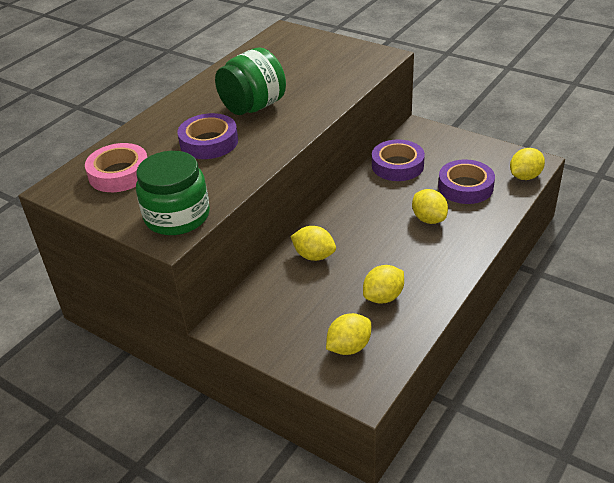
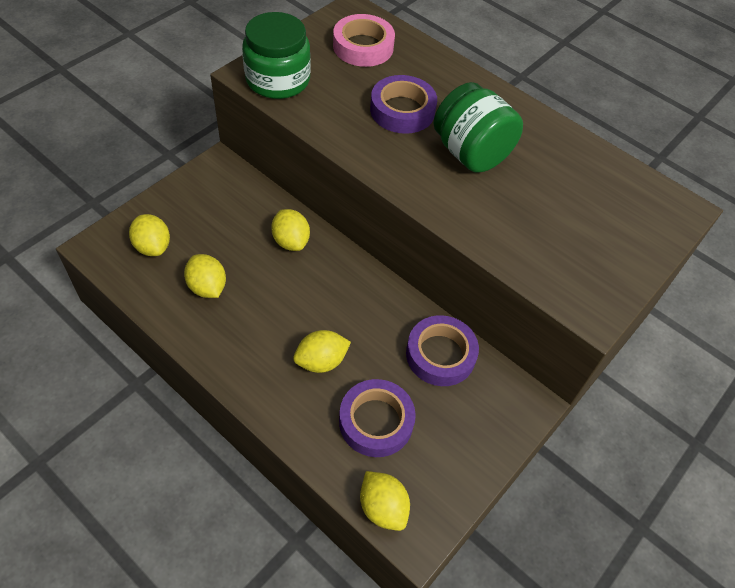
camera: 90 degrees right, 15 degrees up
yellow lemon [290,226,336,261] -> yellow lemon turned 60 degrees counterclockwise [271,209,310,251]

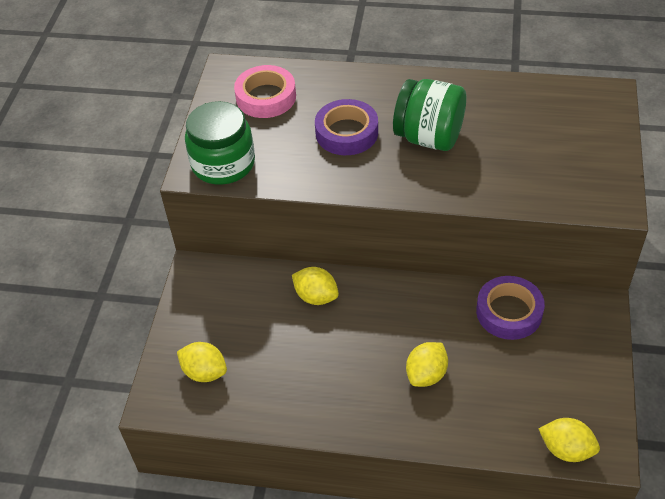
camera: 25 degrees left, 5 degrees down
yellow lemon [184,254,226,298] -> none
purple tape [339,379,416,457] -> none

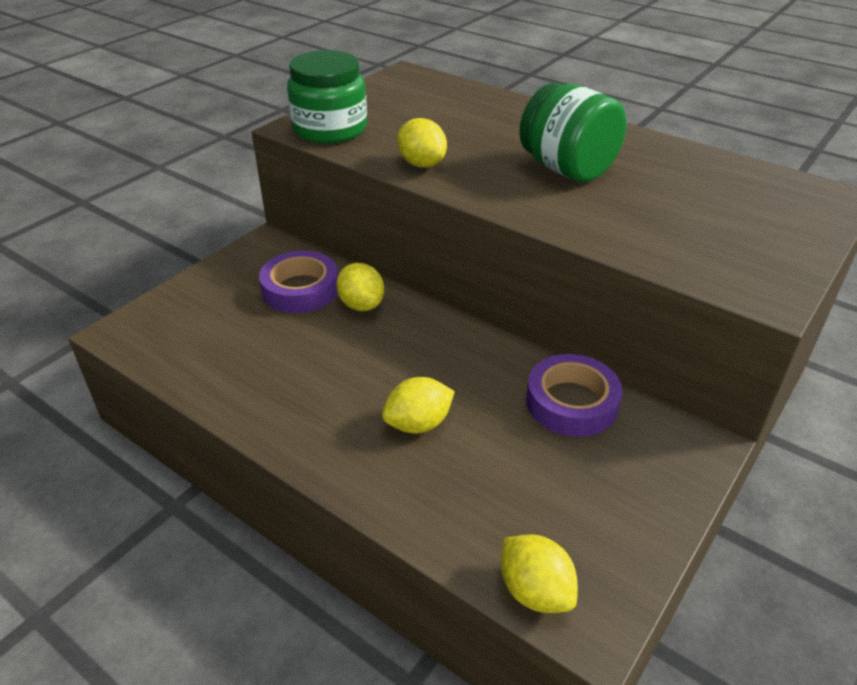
camera: 25 degrees right, 10 degrees down
yellow lemon [177,342,227,382] -> yellow lemon moved to [397,118,447,168]
pink tape [234,65,296,118] -> none
purple tape [315,99,378,155] -> purple tape moved to [259,251,338,313]

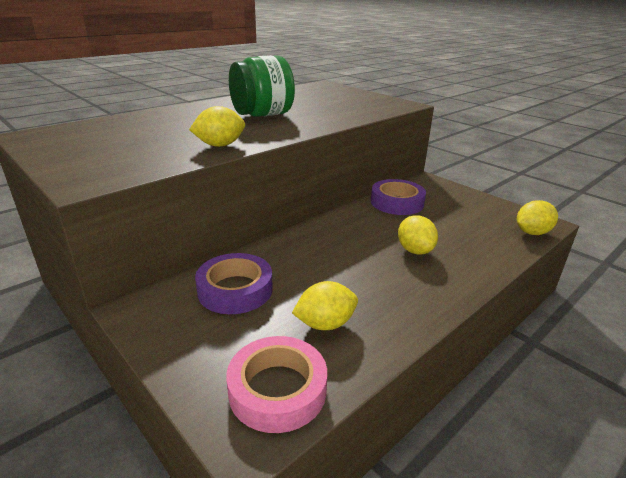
camera: 80 degrees left, 10 degrees down
green jar [287,50,367,144] -> none
yellow lemon [336,263,384,311] -> yellow lemon moved to [292,281,358,330]
none -> pink tape [226,336,327,433]

